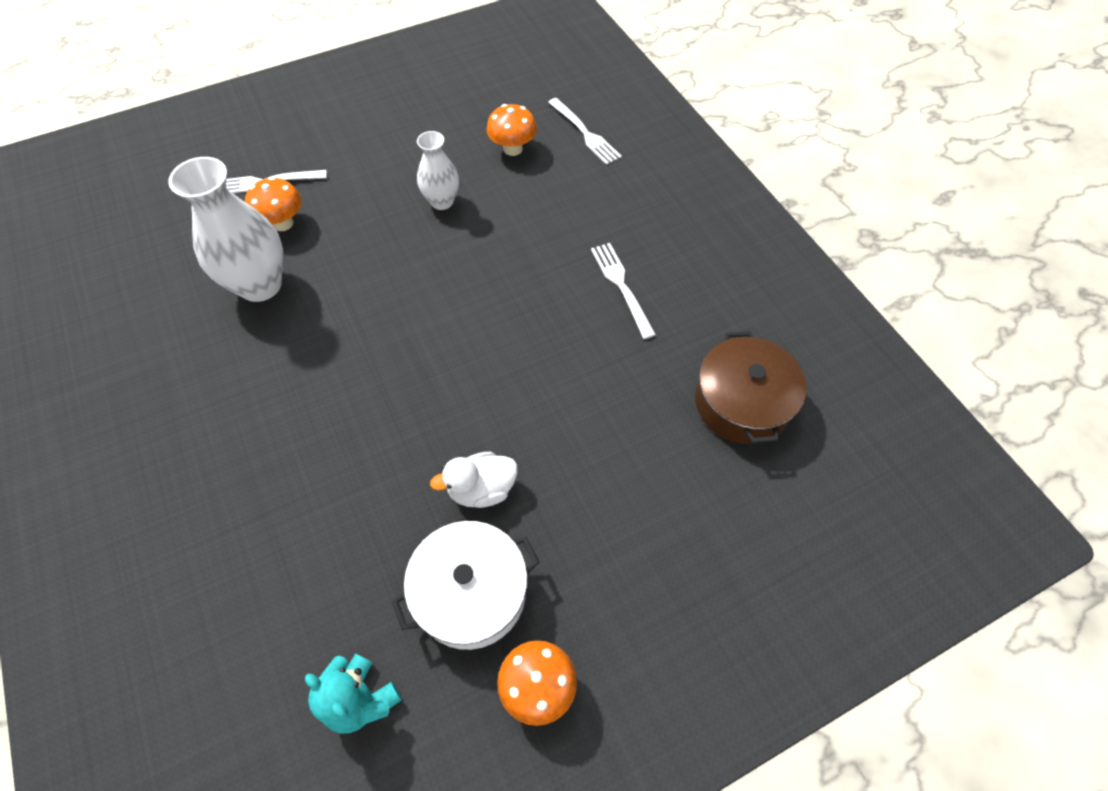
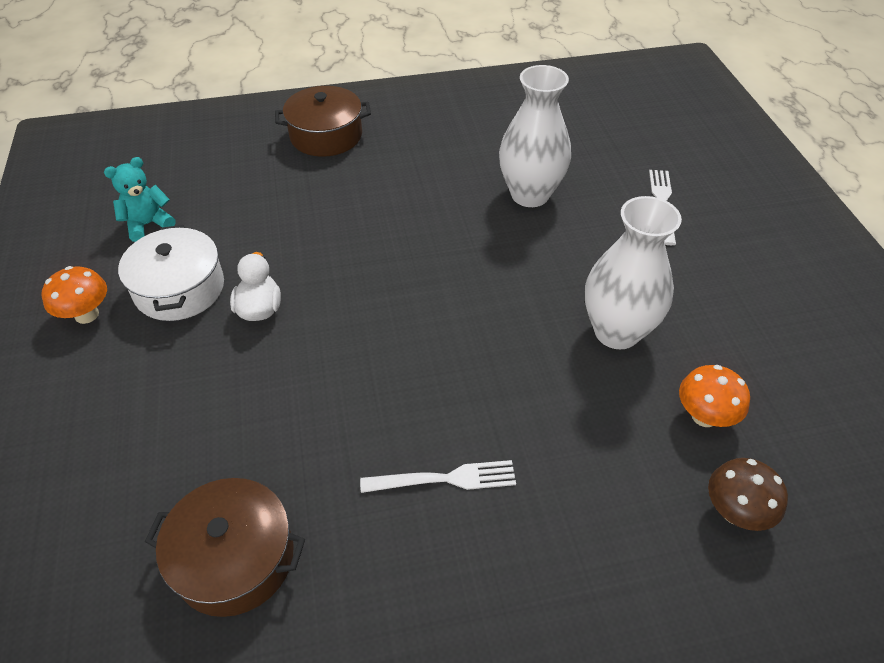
camera: 105 degrees right, 10 degrees down
orange mushroom [245,177,302,231] -> none
white vase [417,131,459,210] -> white vase [585,196,682,349], size x1.73
white fork [548,98,622,165] -> brown mushroom [708,458,788,531]
none -> brown pot [275,86,371,157]

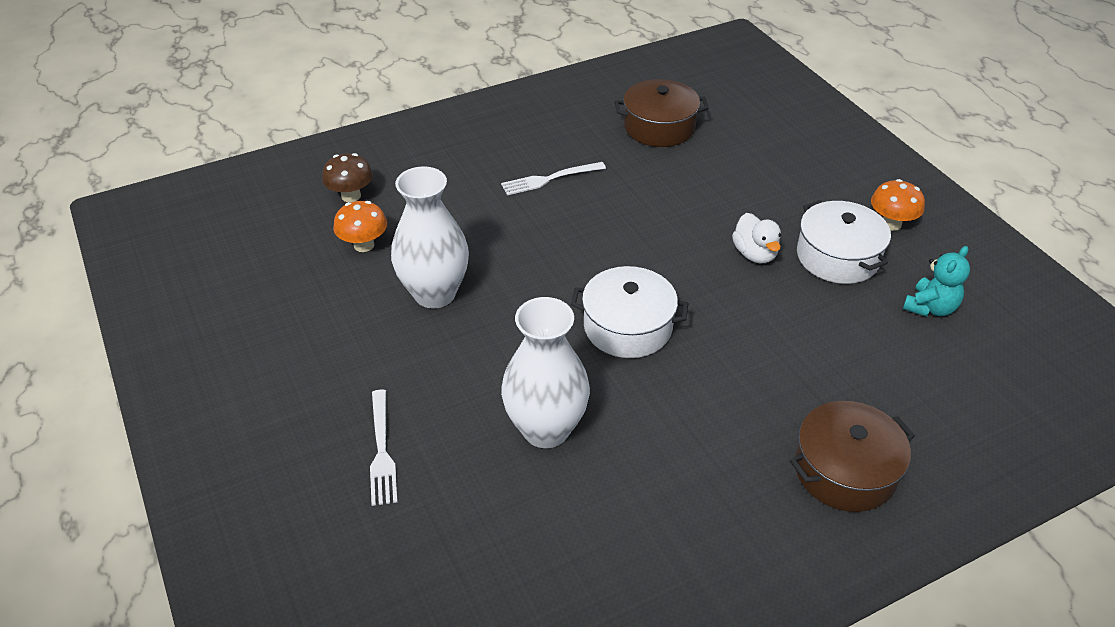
camera: 165 degrees right, 5 degrees down
none -> white pot [571,266,689,358]

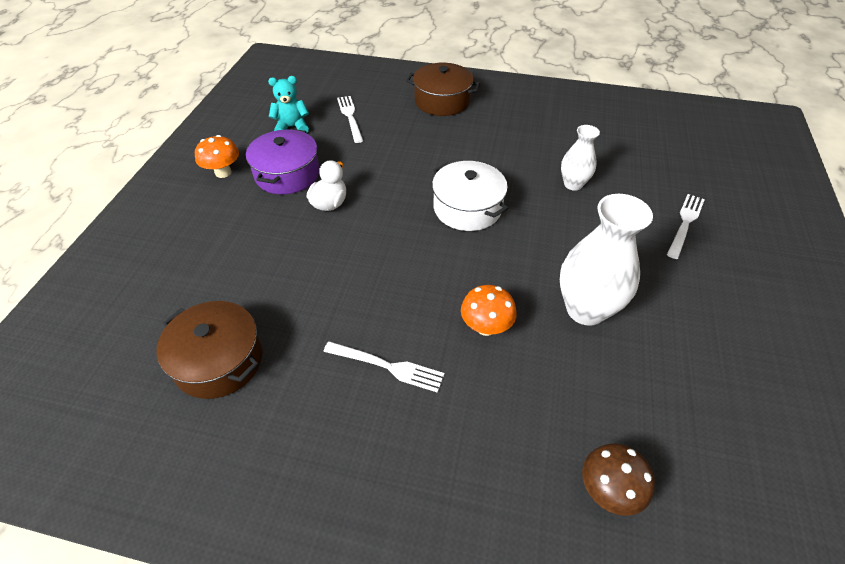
camera: 140 degrees left, 5 degrees up
orange mushroom [333,201,387,252] -> orange mushroom moved to [461,285,517,336]
white vase [501,297,590,448] -> white vase [561,125,600,191], size x0.58
white pot [797,200,891,284] -> purple pot [246,129,320,194]
none -> white fork [337,96,363,143]

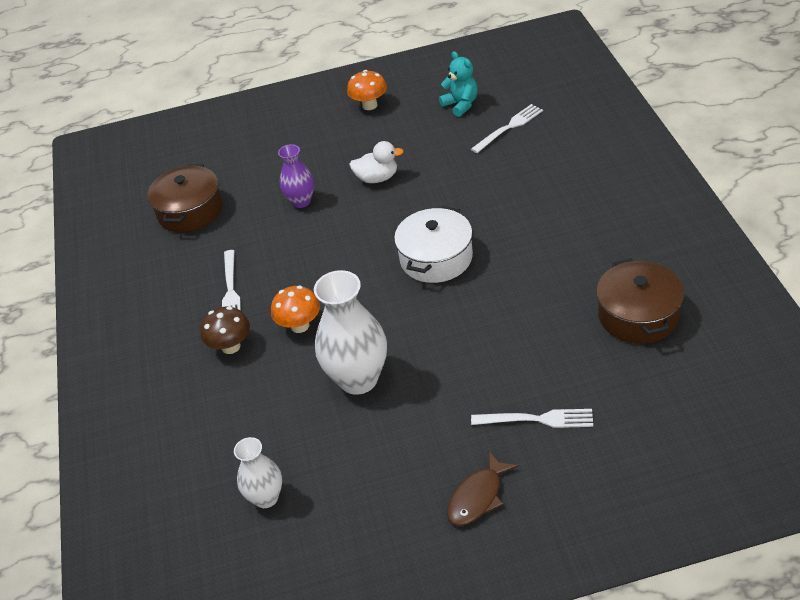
camera: 70 degrees right, 5 degrees down
purple pot [246,129,320,194] -> none
brown pot [406,63,480,116] -> brown pot moved to [596,258,684,344]
white vase [561,125,600,191] -> white vase moved to [234,437,282,508]
brown mushroom [582,443,655,516] -> brown mushroom moved to [200,306,250,354]
none -> purple vase [278,144,314,208]
none -> brown fish [447,451,518,526]

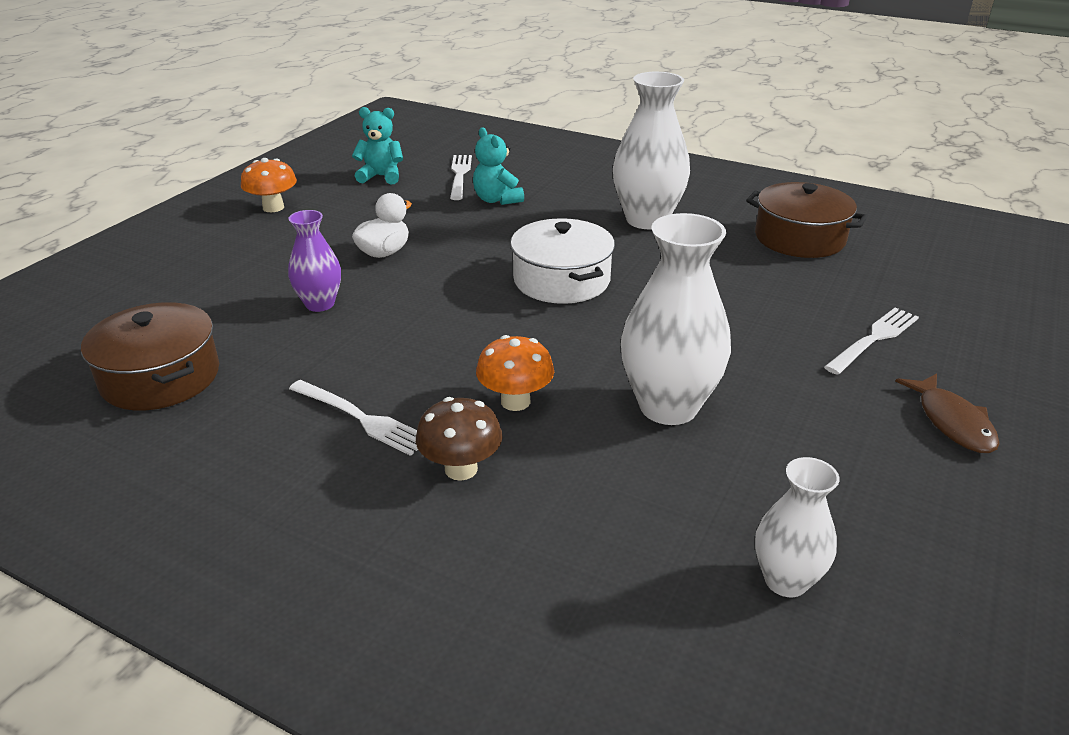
camera: 55 degrees left, 10 degrees down
none -> turquoise teddy bear [473,127,524,205]
none -> white vase [613,72,690,229]

